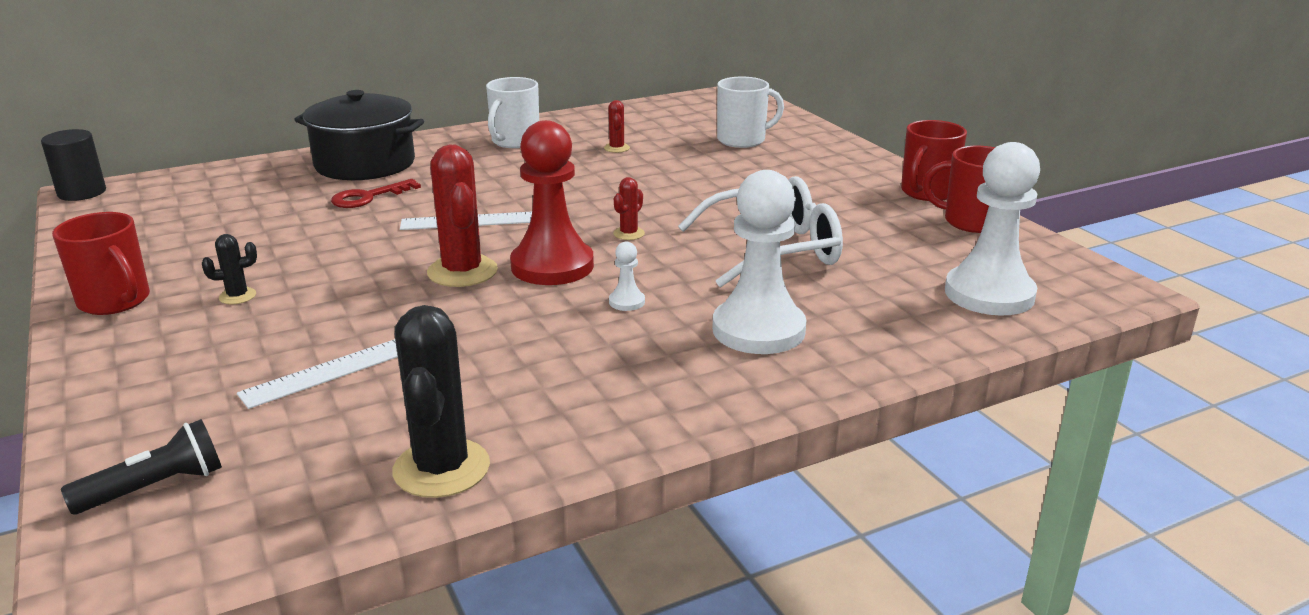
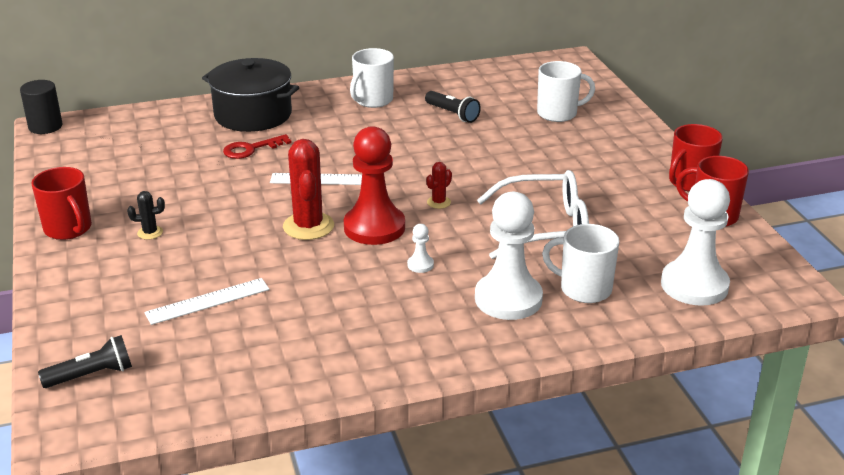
camera: 10 degrees right, 5 degrees up
black cactus [392,305,490,498] -> none
red cactus [604,100,630,153] -> black flashlight [425,91,481,123]
none -> white mug [542,224,619,303]

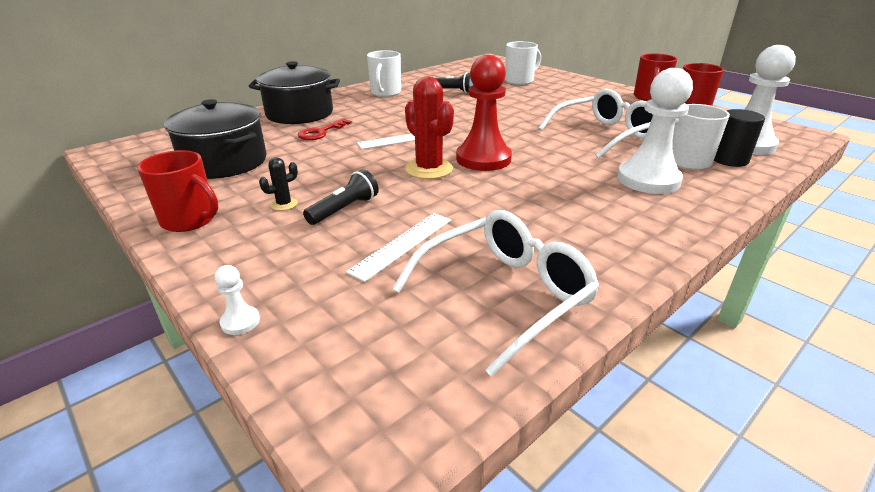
camera: 25 degrees left, 0 degrees up
black cylinder [20,80,63,134] -> black cylinder moved to [714,109,765,167]
black flashlight [38,335,132,388] -> black flashlight moved to [303,169,379,225]
white pawn [407,224,434,273] -> white pawn moved to [215,265,260,335]
red cactus [426,162,452,209] -> none
none -> black pot [164,99,267,179]
none -> white glasses [392,210,600,377]

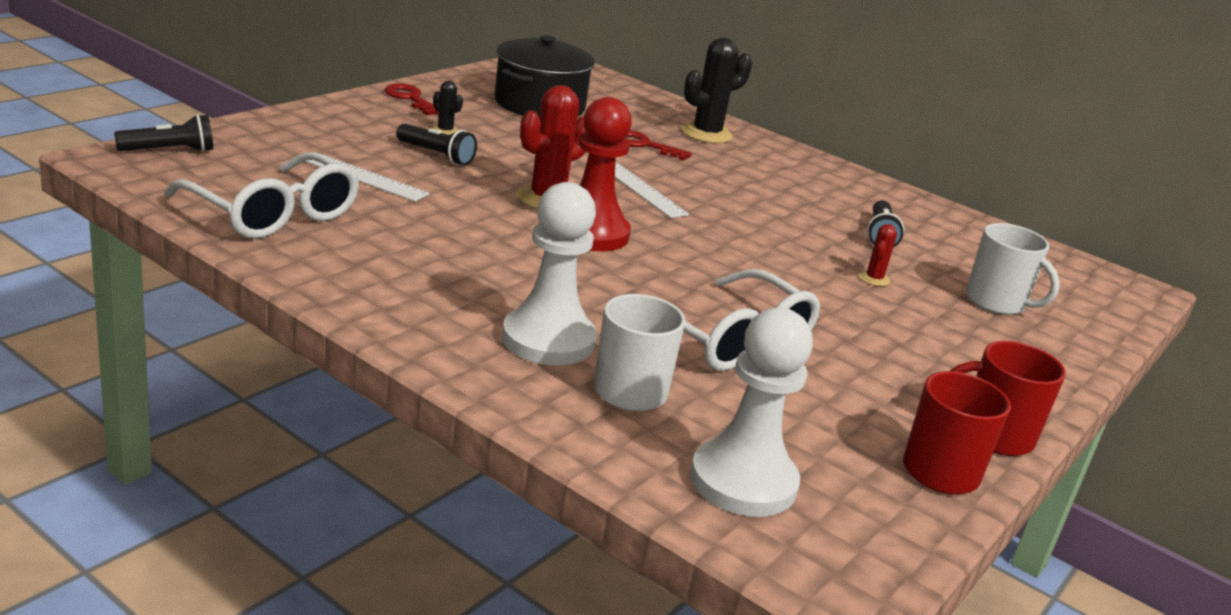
camera: 75 degrees right, 5 degrees down
red mug [137,150,218,232] -> red key [385,83,439,115]
white pawn [215,265,260,335] -> none
black pot [249,61,340,124] -> black cactus [682,38,752,143]
white mug [367,50,401,97] -> none
black cylinder [714,109,765,167] -> none
none -> black flashlight [114,114,213,152]
none -> red cactus [859,224,897,286]

